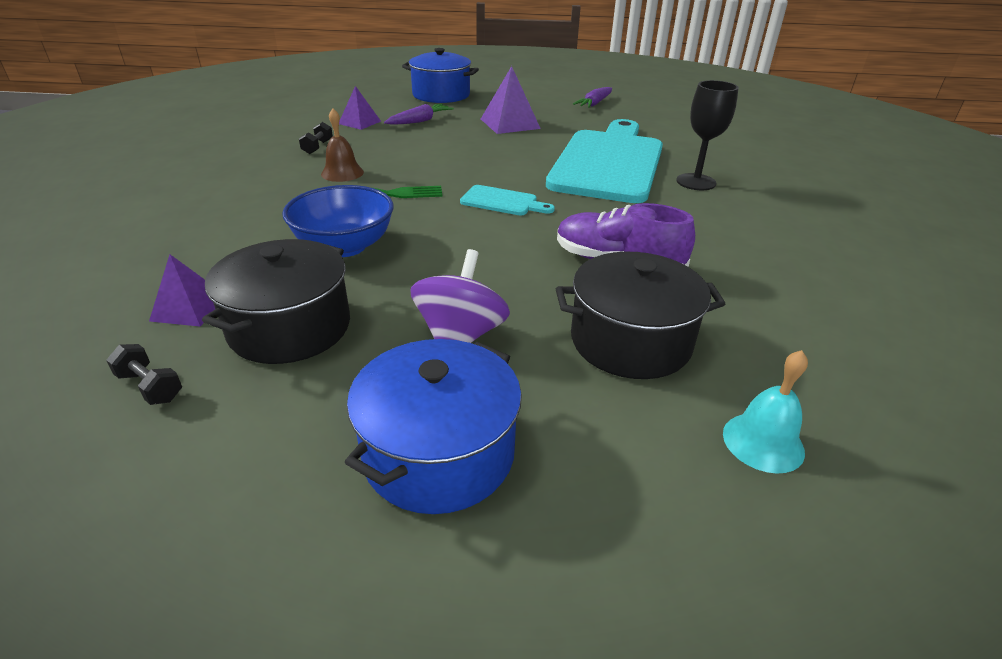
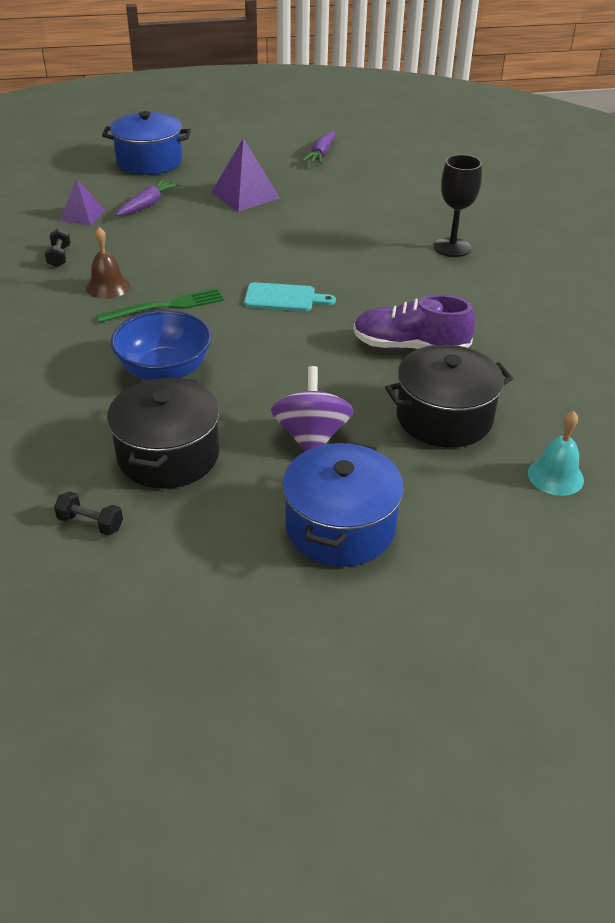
camera: 15 degrees left, 5 degrees up
purple pyramid [149,254,215,327] -> none
turquoise cutting board [546,119,663,203] -> none

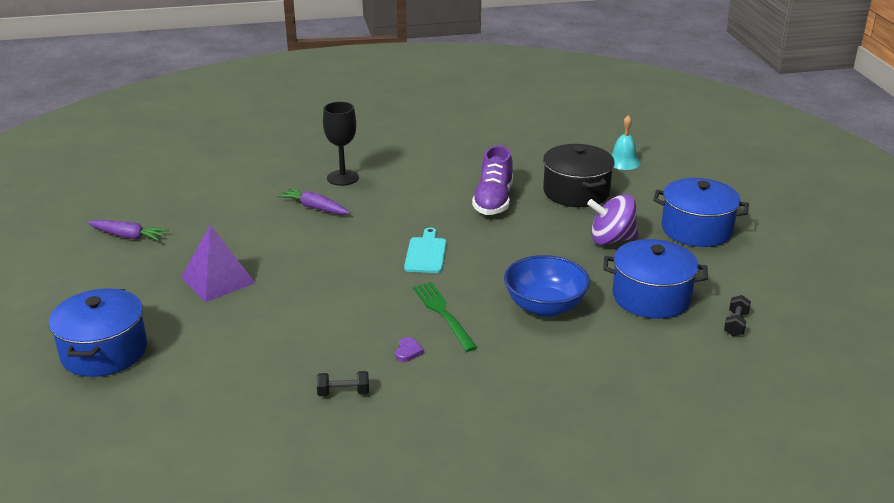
camera: 90 degrees left, 10 degrees down
purple pyramid [60,178,105,226] -> none
brown bell [86,227,130,299] -> purple heart [395,337,424,362]
black pot [107,377,220,489] -> blue pot [603,239,708,319]
purple carrot [116,179,180,216] -> purple carrot moved to [277,187,350,214]

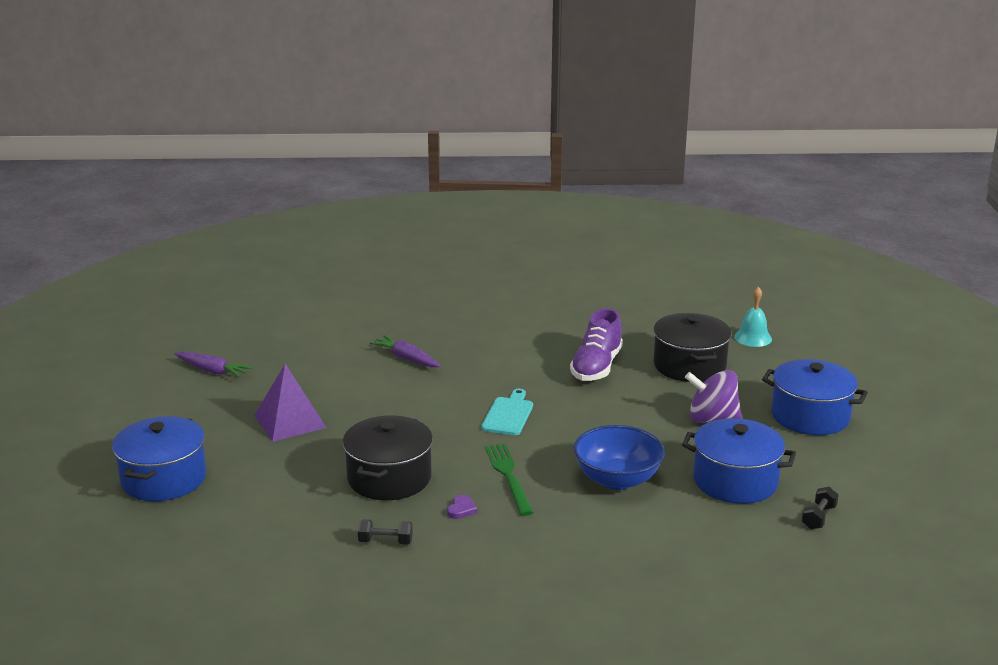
camera: 10 degrees right, 5 degrees down
black goblet [323,102,359,186] -> none
none -> black pot [343,416,433,500]

